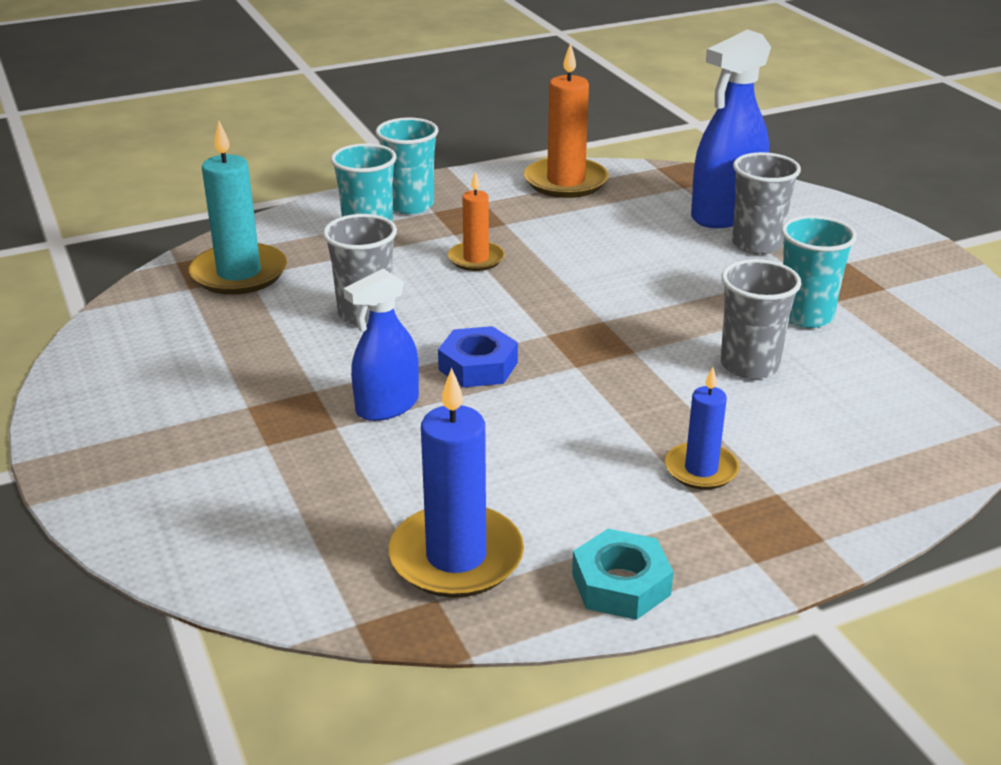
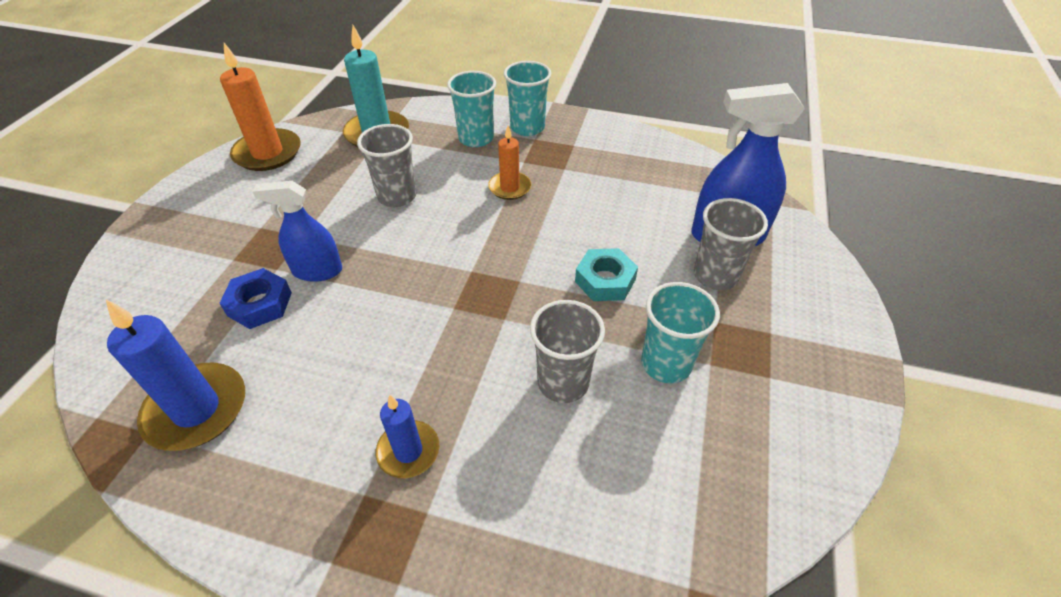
camera: 40 degrees right, 15 degrees up
blue nut [438,326,518,388] -> blue nut moved to [219,268,292,329]
orange candle [524,42,609,198] -> orange candle moved to [220,43,301,171]
turquoise nut [572,529,673,620] -> turquoise nut moved to [575,248,638,301]

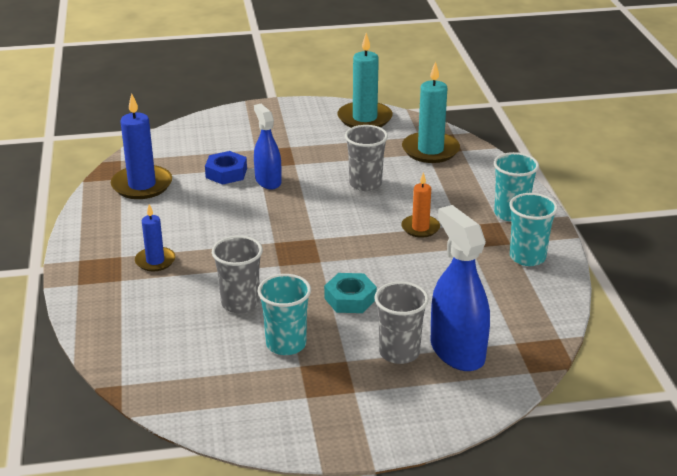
camera: 65 degrees right, 15 degrees down
orange candle [220,43,301,171] -> turquoise candle [337,33,393,128]
turquoise cup [447,71,496,147] -> turquoise cup moved to [509,193,558,266]

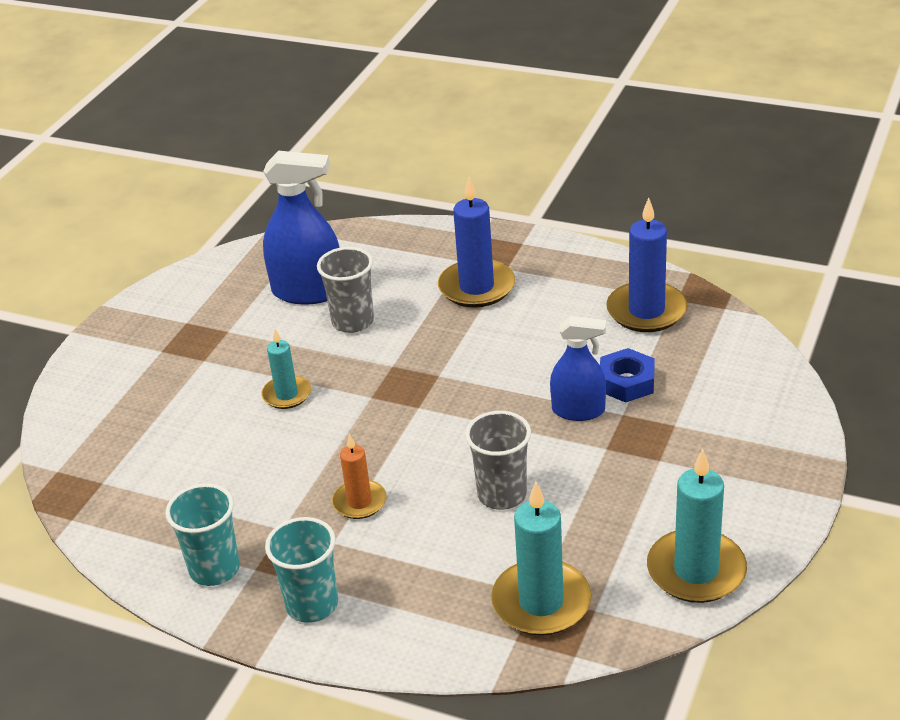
camera: 125 degrees right, 5 degrees up
blue candle [135,205,175,271] -> blue candle [438,177,515,308], size x1.67
turquoise cup [257,274,311,355] -> none
turquoise nut [324,273,377,313] -> turquoise candle [261,329,311,409]
grey cup [375,282,429,364] -> none
blue spray bottle [430,205,490,371] -> blue spray bottle moved to [263,151,340,305]

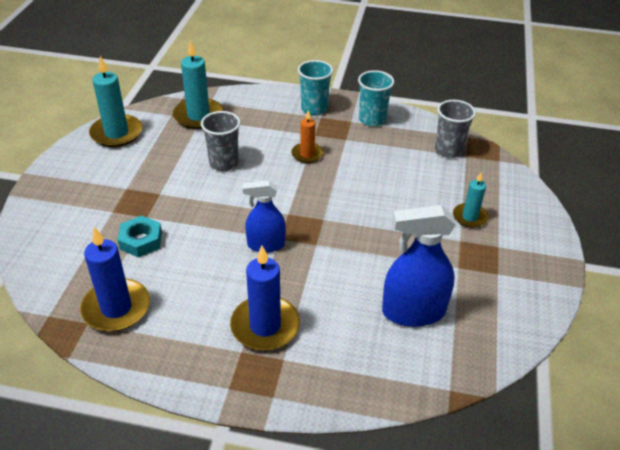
camera: 165 degrees right, 5 degrees up
turquoise candle [261,329,311,409] -> turquoise candle moved to [453,173,488,228]
grey cup [317,247,374,333] -> grey cup moved to [435,100,476,158]
blue spray bottle [550,316,606,421] -> blue spray bottle moved to [243,180,286,253]
blue nut [600,348,655,403] -> turquoise nut [117,216,162,257]

